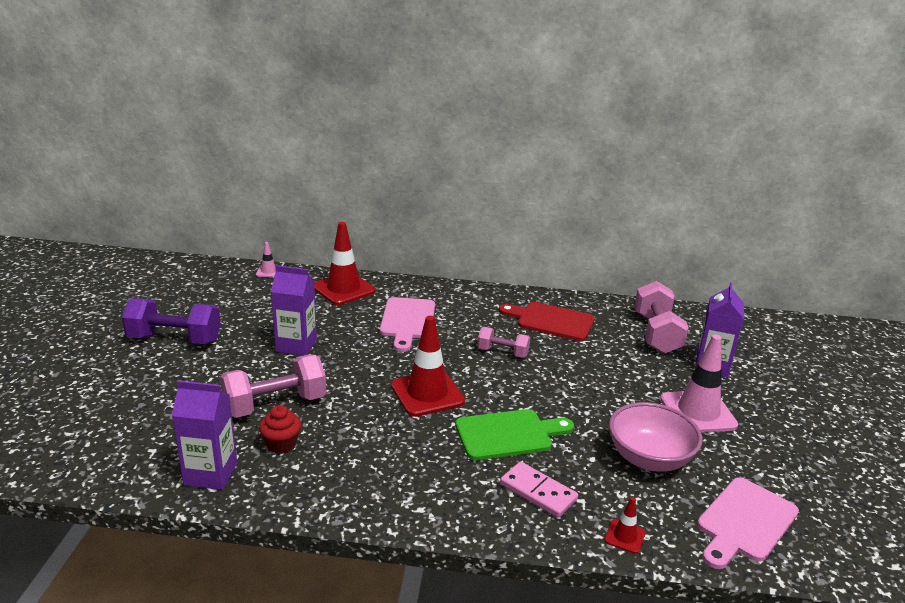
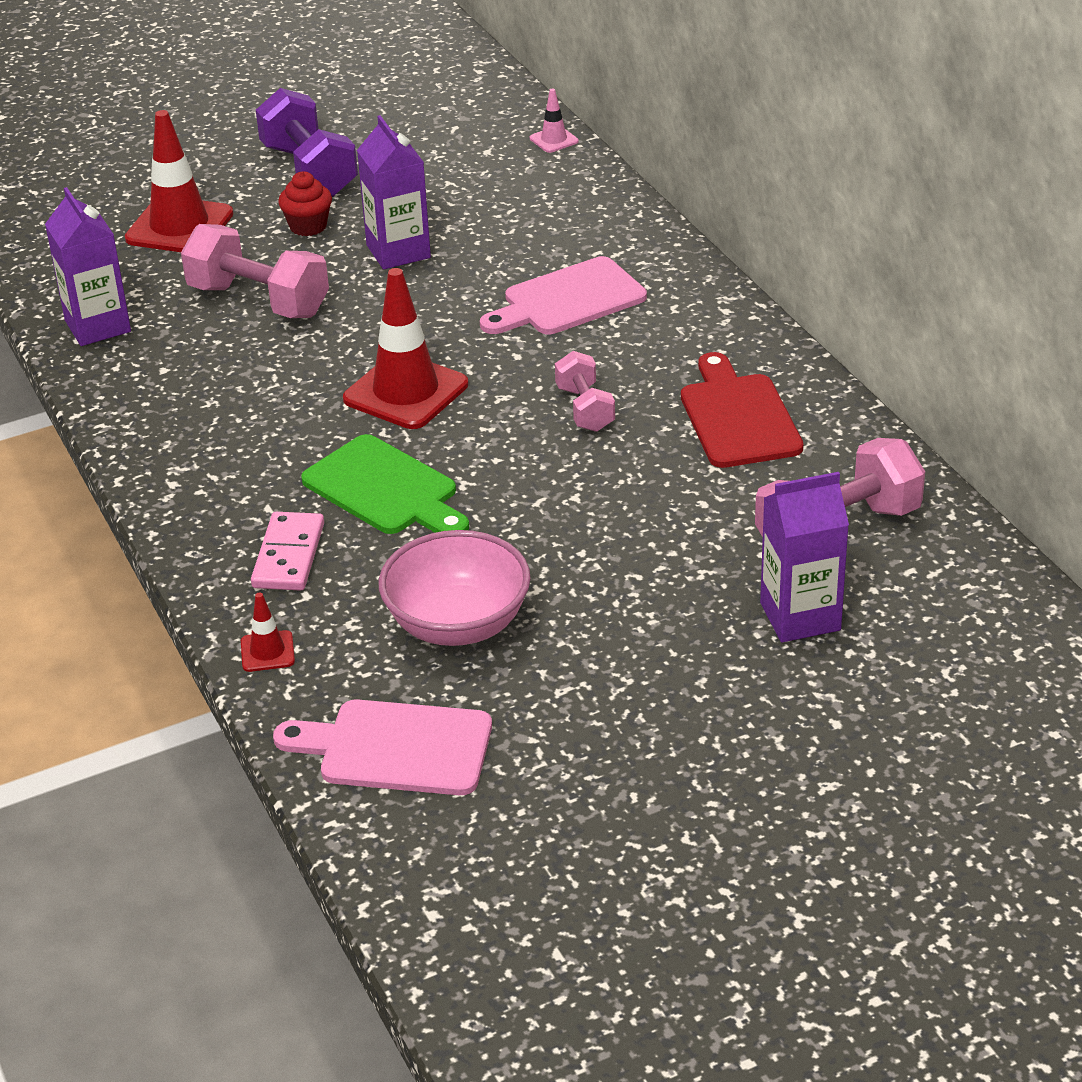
camera: 60 degrees right, 10 degrees up
red cupcake [259,405,301,454] -> red cupcake moved to [278,171,332,236]
red traffic cone [314,222,376,305] -> red traffic cone moved to [125,110,233,252]
pink traffic cone [660,335,738,433] -> none

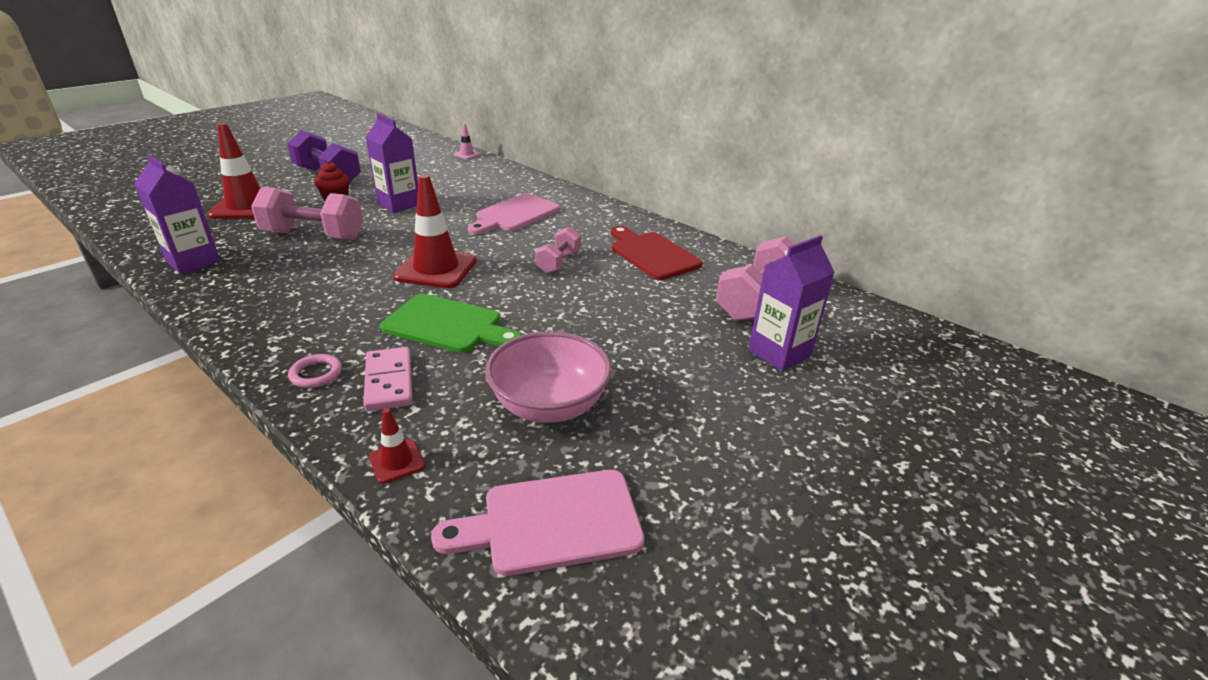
camera: 25 degrees left, 5 degrees down
pink dumbbell [555,351,615,432] -> pink dumbbell turned 60 degrees clockwise [535,227,581,274]
none -> pink ring [288,354,342,388]

